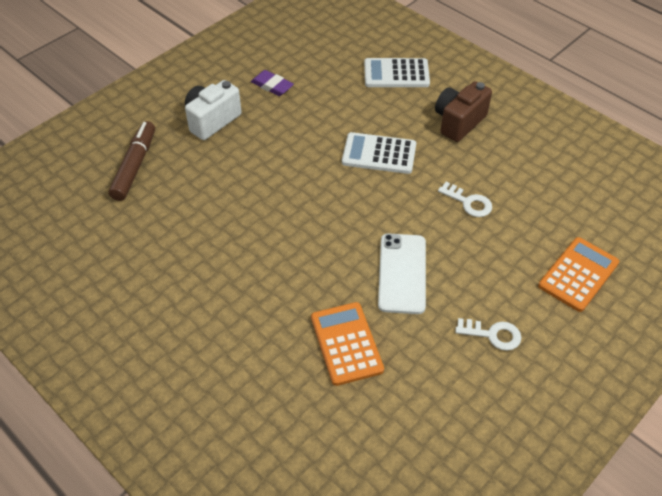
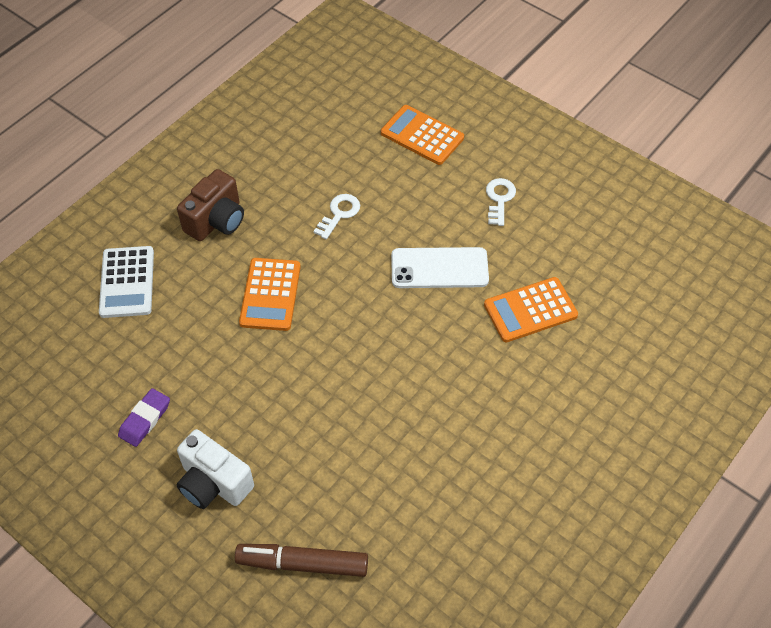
camera: 95 degrees left, 5 degrees up
white calculator [342,132,416,174] -> orange calculator [239,258,301,331]
brown camera [435,81,492,142] -> brown camera turned 90 degrees counterclockwise [177,169,244,241]

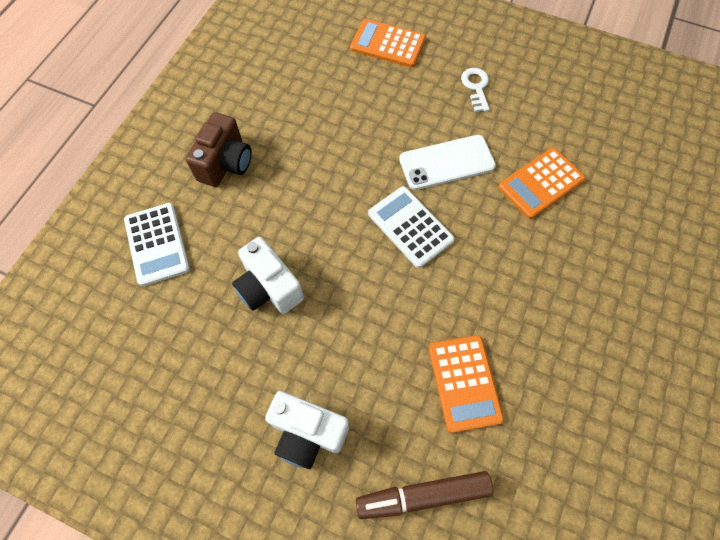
camera: 15 degrees left, 10 degrees up
purple eraser [118,388,170,447] -> none
orange calculator [239,258,301,331] -> orange calculator moved to [428,335,504,433]
white key [314,194,360,239] -> none
none -> white camera [232,237,304,314]
none -> white calculator [368,186,455,268]

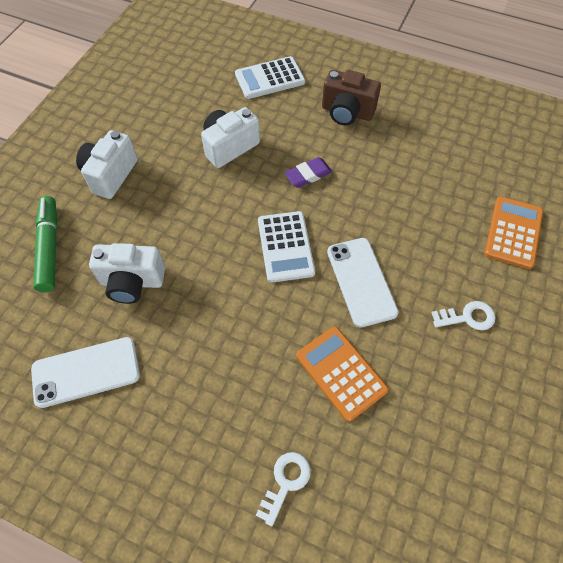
camera: 90 degrees right, 5 degrees down
brown marker [356,471,494,519] -> green marker [33,196,58,292]
white calculator [368,186,455,268] -> white calculator turned 120 degrees clockwise [258,211,315,283]
orange calculator [428,335,504,433] -> white camera [89,243,165,304]
none -> white phone [31,337,140,408]
none -> white key [256,452,311,527]
none -> purple eraser [284,157,332,188]

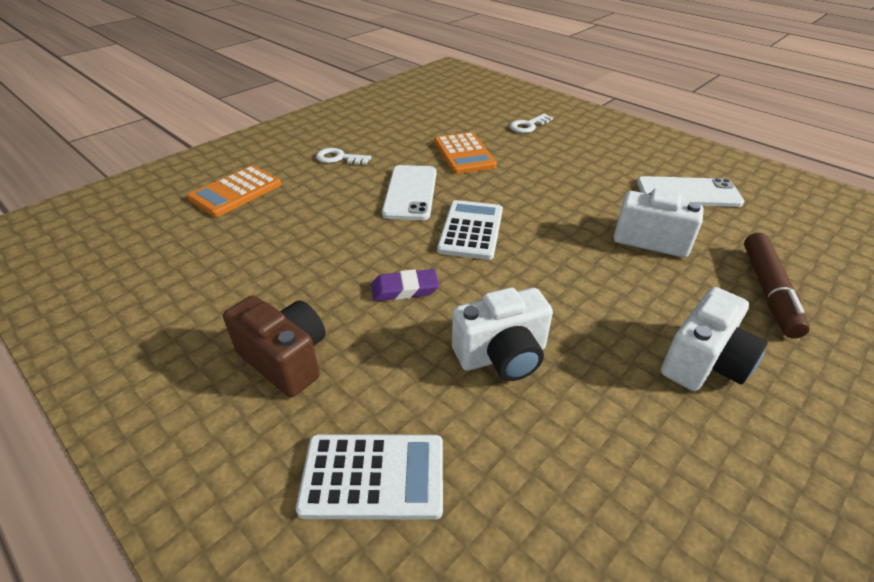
camera: 160 degrees left, 20 degrees down
green marker [33,196,58,292] -> brown marker [744,233,810,339]

